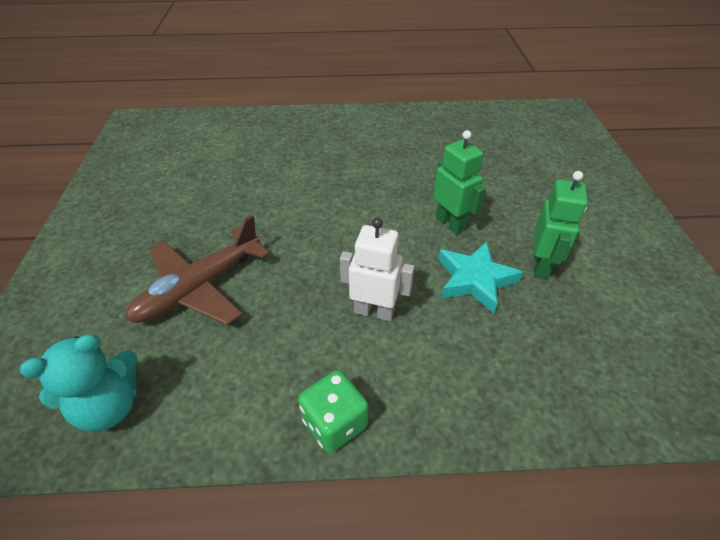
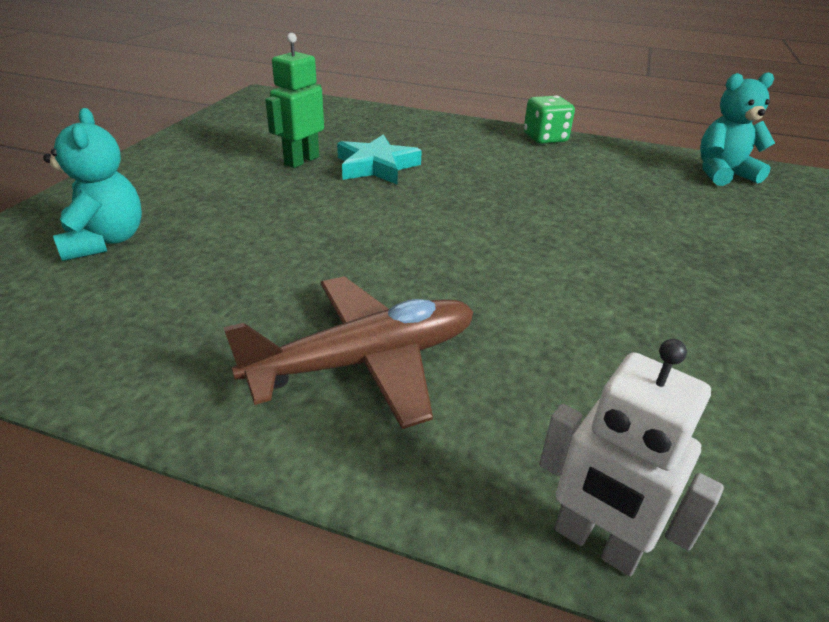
camera: 160 degrees left, 10 degrees down
brown plane [126,216,270,325] -> brown plane moved to [223,276,473,429]
white robot [340,217,414,321] -> white robot moved to [539,339,724,576]
green robot [433,130,486,234] -> none
none -> turquoise teddy bear [43,108,142,261]

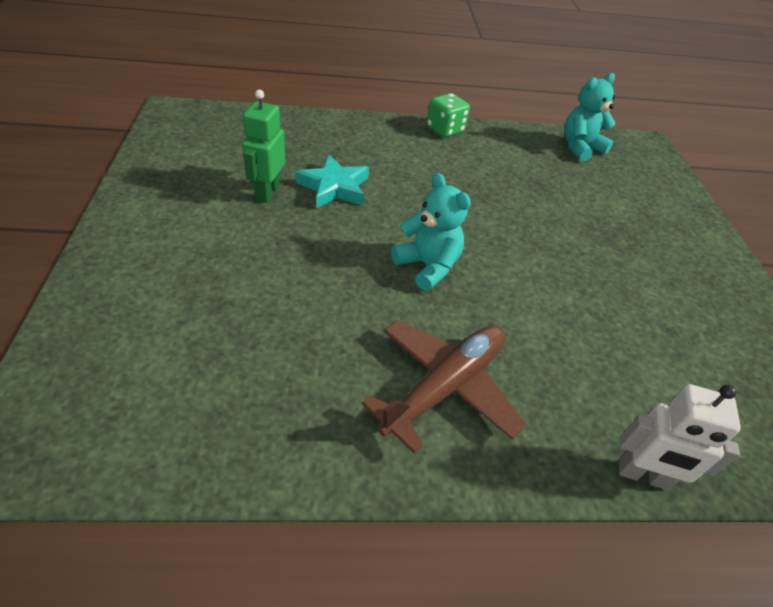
camera: 25 degrees left, 10 degrees up
turquoise teddy bear [43,108,142,261] -> turquoise teddy bear moved to [391,173,471,291]

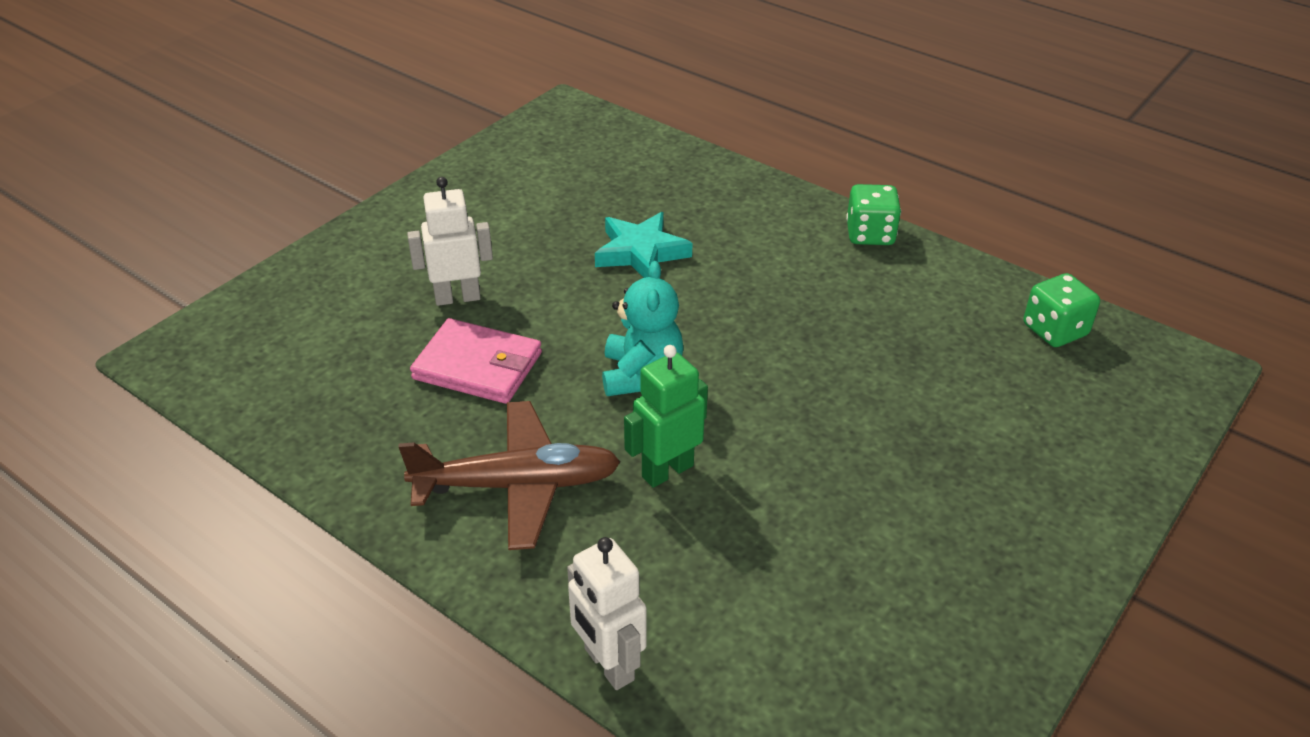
camera: 45 degrees right, 5 degrees down
green robot [242,90,285,203] -> green robot moved to [624,345,708,488]
turquoise teddy bear [564,73,616,161] -> green dice [1024,273,1100,347]
none -> white robot [407,177,493,306]
none -> pink wallet [410,318,542,404]

